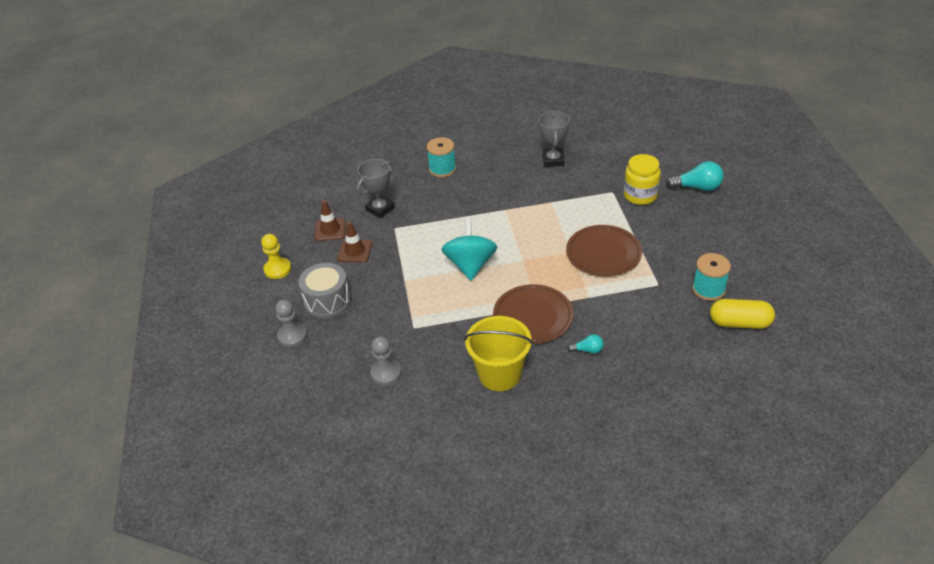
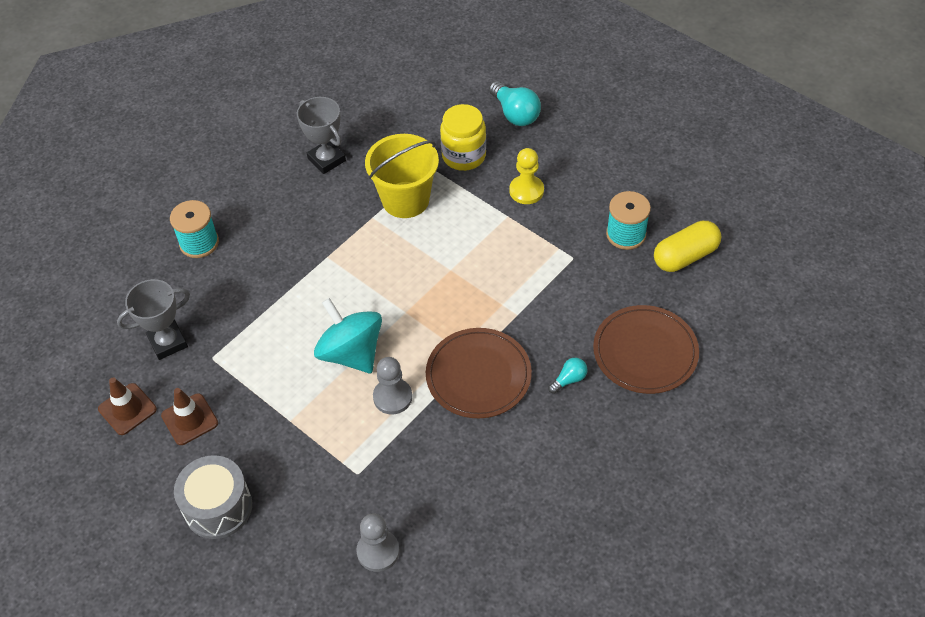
camera: 40 degrees left, 10 degrees up
yellow pawn [261,234,291,279] -> yellow pawn moved to [509,148,544,204]
grey pawn [275,300,307,347] -> grey pawn moved to [373,357,412,415]
grey trophy [357,159,395,218] -> grey trophy turned 60 degrees clockwise [117,279,190,360]
yellow bucket [464,316,533,391] -> yellow bucket moved to [365,134,439,218]
brown plate [566,225,642,276] -> brown plate moved to [593,305,699,394]
turquoise light bulb [666,161,724,191] -> turquoise light bulb turned 90 degrees clockwise [489,81,541,126]

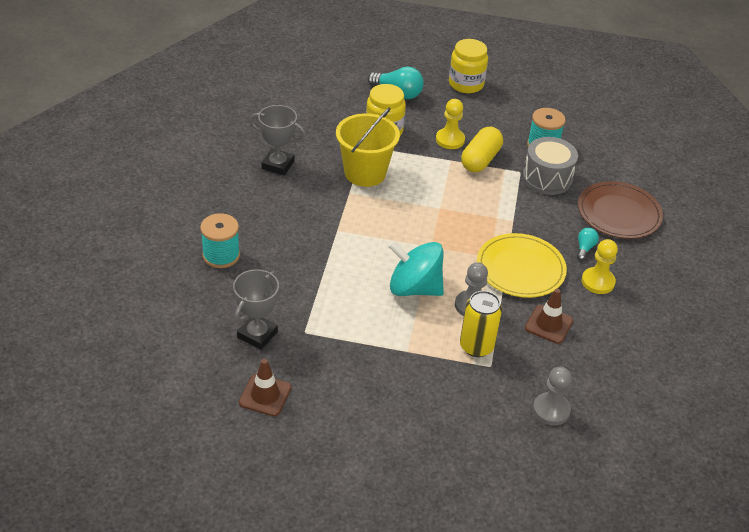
camera: 35 degrees left, 10 degrees down
brown traffic cone [161,388,218,445] -> brown traffic cone moved to [525,289,573,344]
grey drum [174,455,252,539] -> grey drum moved to [523,137,578,195]
brown plate [426,328,532,418] -> yellow plate [477,233,567,298]
yellow capsule [654,221,721,272] -> yellow capsule moved to [461,127,503,172]
none -> yellow jar [449,39,488,93]
none -> yellow can [460,291,502,357]
none -> yellow pawn [582,239,618,294]

